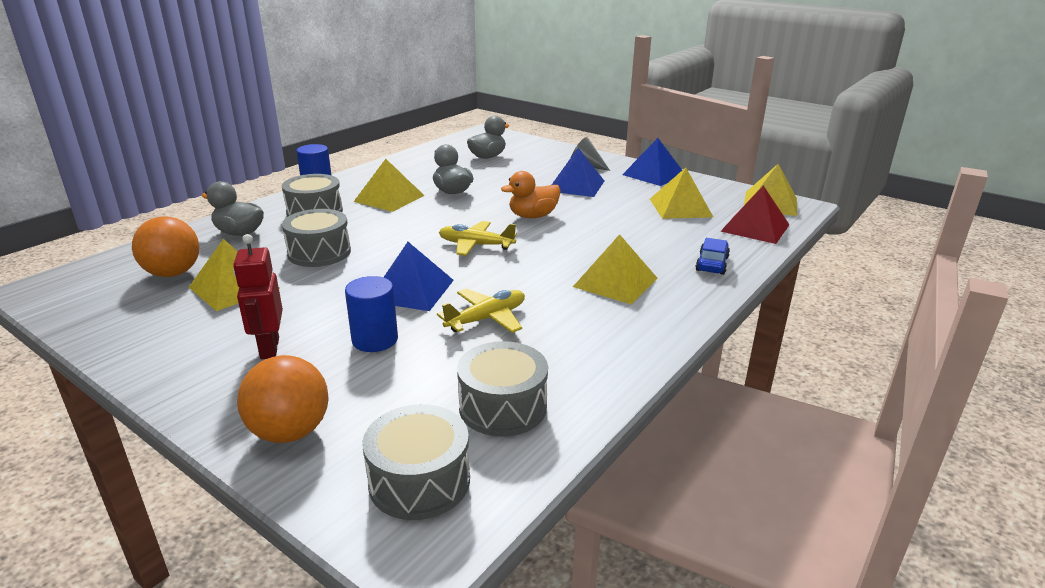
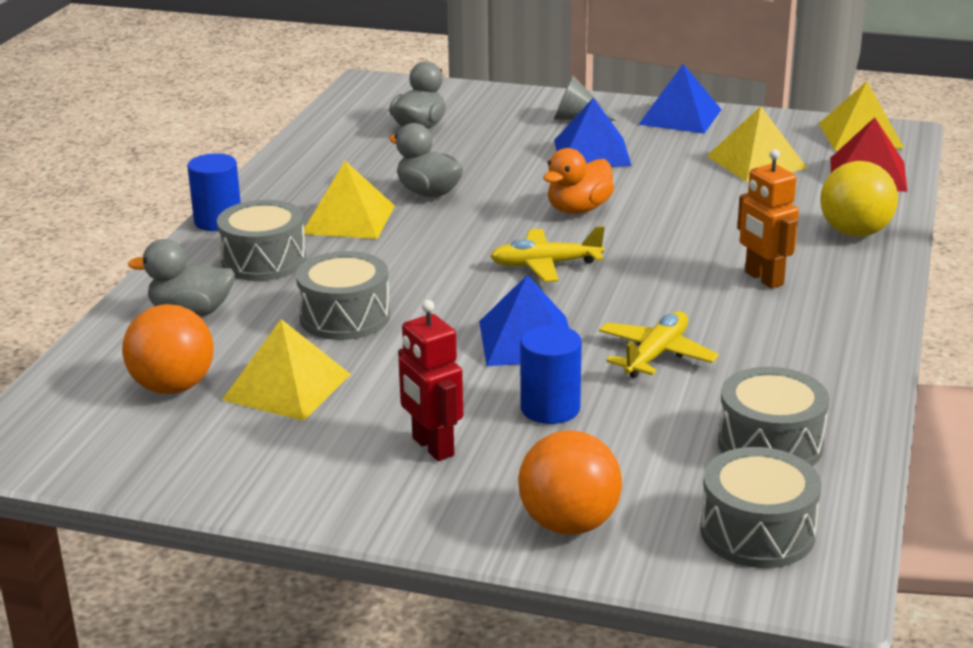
camera: 20 degrees left, 0 degrees up
yellow pyramid [573,234,657,305] -> orange robot [737,149,799,289]
blue car [695,238,730,275] -> yellow ball [820,161,898,237]

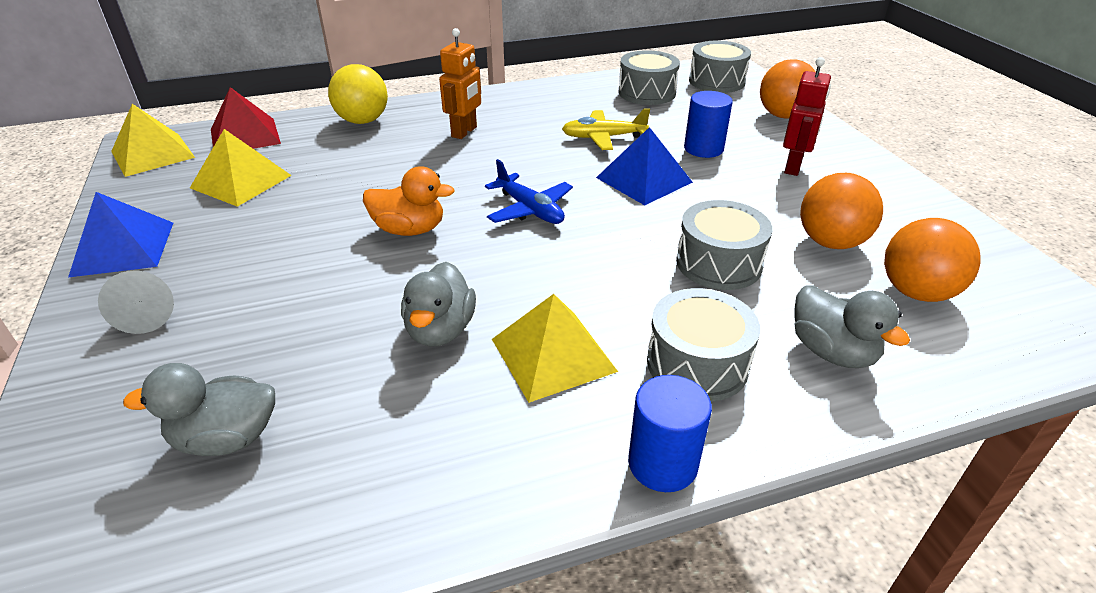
camera: 125 degrees left, 10 degrees up
yellow pyramid [222,319,351,421] -> orange ball [800,173,883,249]
yellow plane [490,226,605,282] -> blue plane [485,159,573,224]
blue pyramid [554,97,632,167] -> none

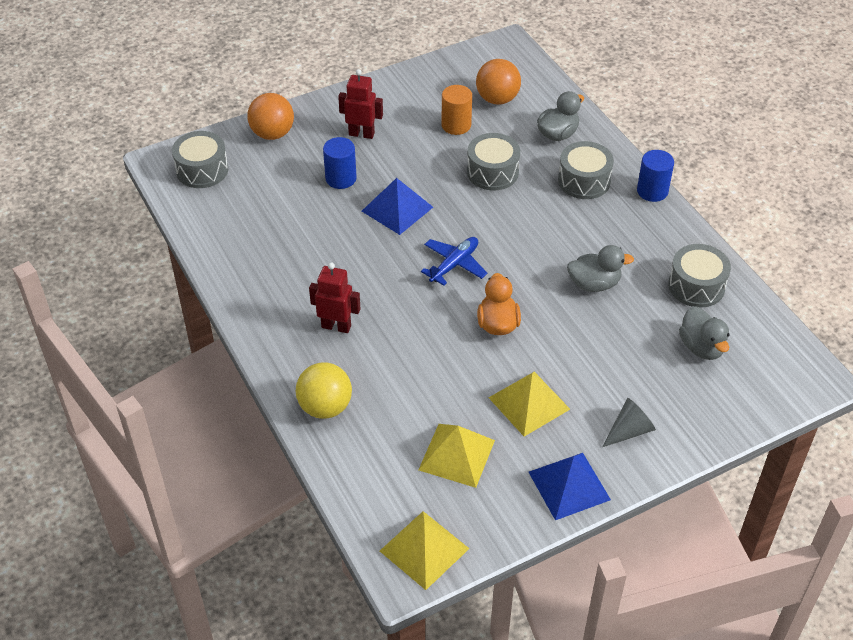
camera: 100 degrees left, 10 degrees up
red pyramid [211,87,281,149] -> none
orange robot [439,28,481,139] -> red robot [309,263,361,333]
yellow pyramid [492,294,618,403] -> yellow pyramid moved to [489,372,570,437]
yellow plane [562,108,650,150] -> none
grey drum [618,50,680,105] -> grey drum moved to [668,244,731,307]
orange ball [800,173,883,249] -> orange cylinder [441,85,472,135]

